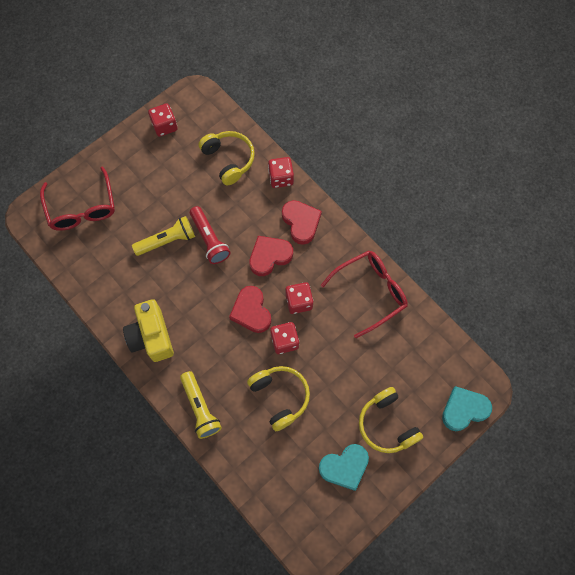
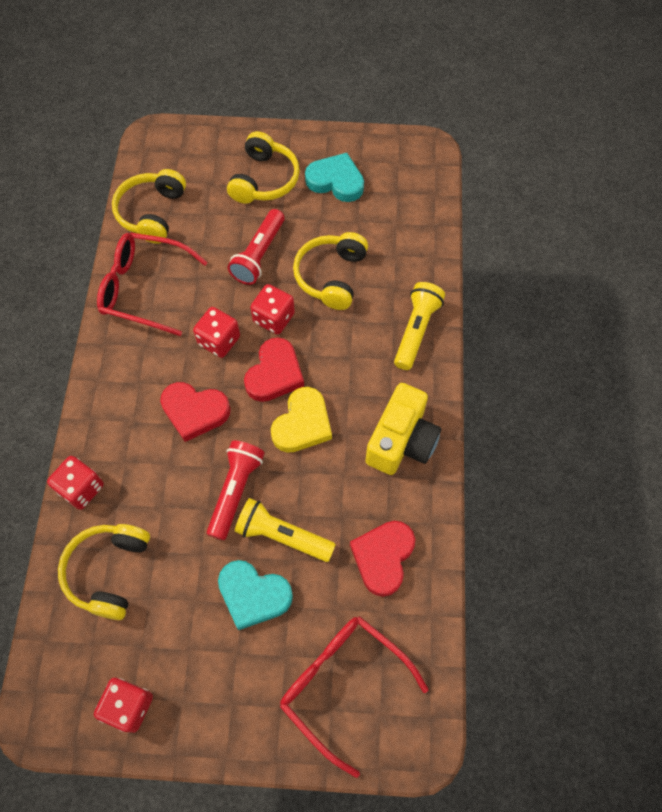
camera: 135 degrees left, 5 degrees down
red glasses [40,166,115,231] -> red glasses turned 75 degrees counterclockwise [280,616,429,778]
red heart [282,200,322,245] -> red heart moved to [350,521,415,597]
turquoise heart [442,386,492,431] -> turquoise heart moved to [218,560,293,630]
none -> yellow headphones [112,169,186,244]
none -> red flashlight [228,209,285,285]
none -> yellow heart [271,387,332,453]

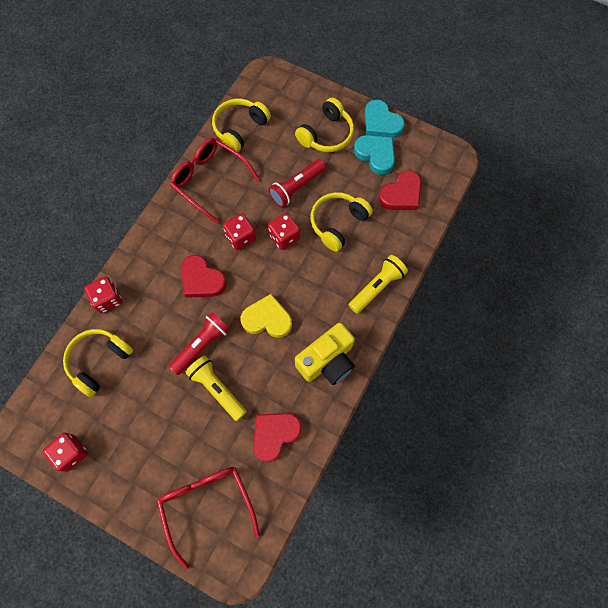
camera: 25 degrees right, 5 degrees up
turquoise heart [218,560,293,630] -> turquoise heart moved to [364,100,405,138]
red heart [244,338,304,402] -> red heart moved to [379,170,421,210]
yellow heart [271,387,332,453] -> yellow heart turned 135 degrees counterclockwise [241,294,292,338]

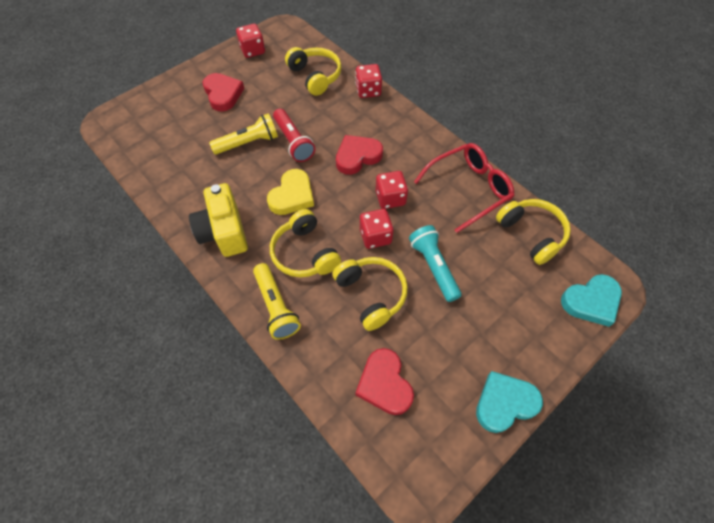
camera: 110 degrees right, 10 degrees down
red glasses [157,467,260,570] -> none
red heart [253,413,302,462] -> red heart moved to [203,73,244,112]
red flashlight [268,159,326,207] -> turquoise flashlight [409,225,462,302]
yellow headphones [295,98,354,152] -> yellow headphones moved to [270,209,341,277]
turquoise heart [354,135,395,175] -> turquoise heart moved to [561,274,622,327]

